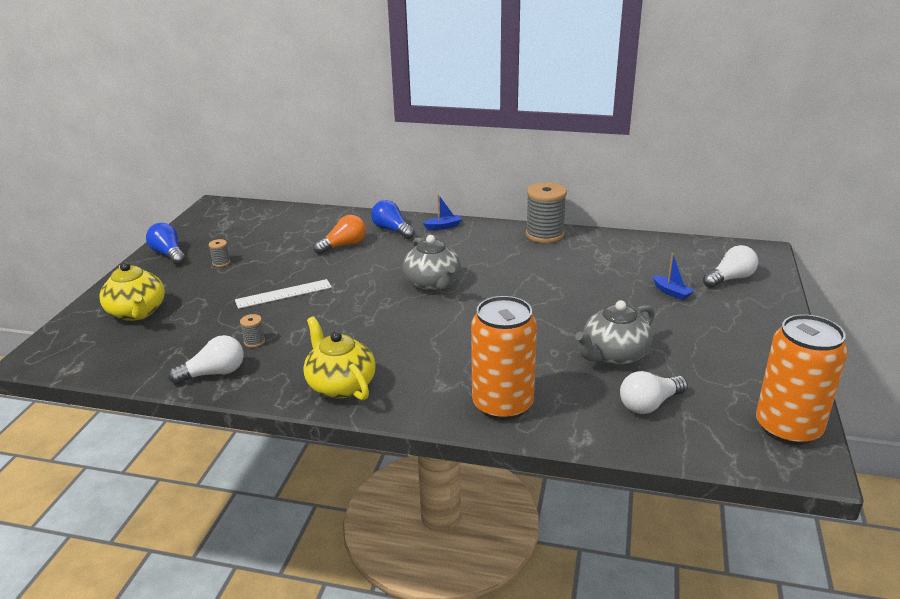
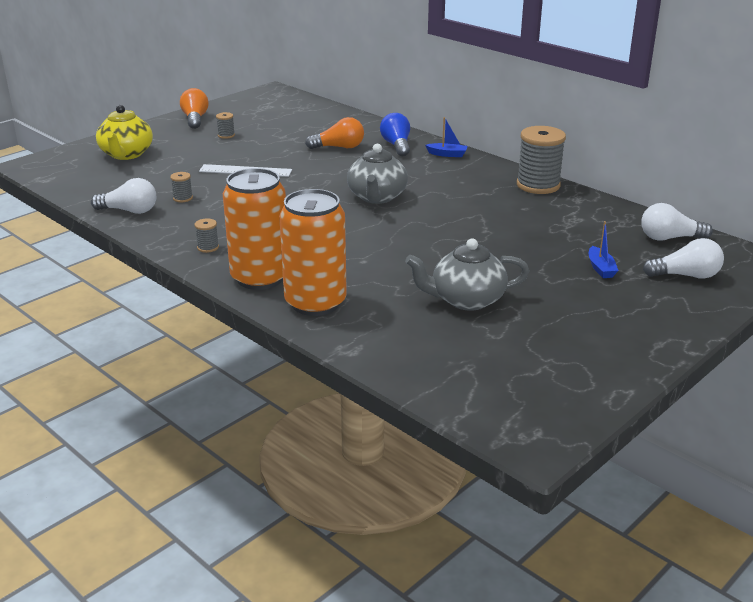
camera: 30 degrees right, 0 degrees up
blue light bulb [146,223,185,265] -> orange light bulb [180,88,209,129]
yellow teapot [303,316,376,400] -> grey spool [195,218,219,253]
white light bulb [620,371,688,414] -> white light bulb moved to [641,203,713,241]
orange can [756,314,848,445] -> orange can moved to [223,168,286,290]

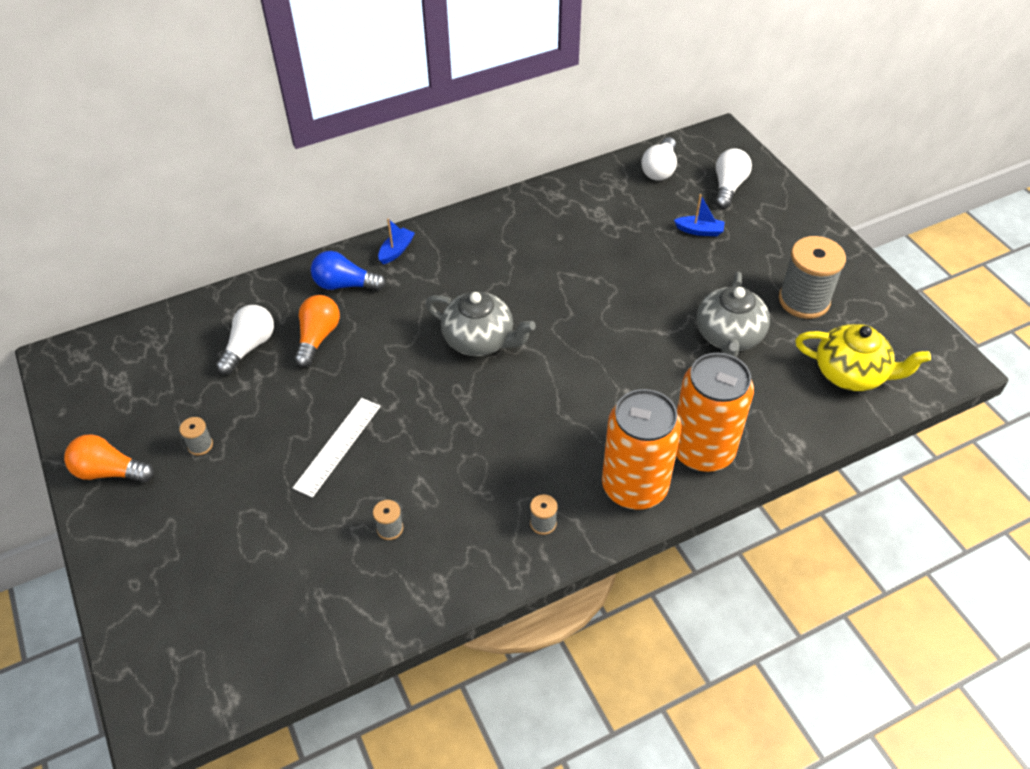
camera: 70 degrees left, 20 degrees up
white light bulb [91,178,156,214] -> white light bulb moved to [216,305,274,374]
yellow teapot [96,105,153,160] -> yellow teapot moved to [795,324,931,391]
grey spool [517,126,566,194] -> grey spool moved to [779,236,846,319]

